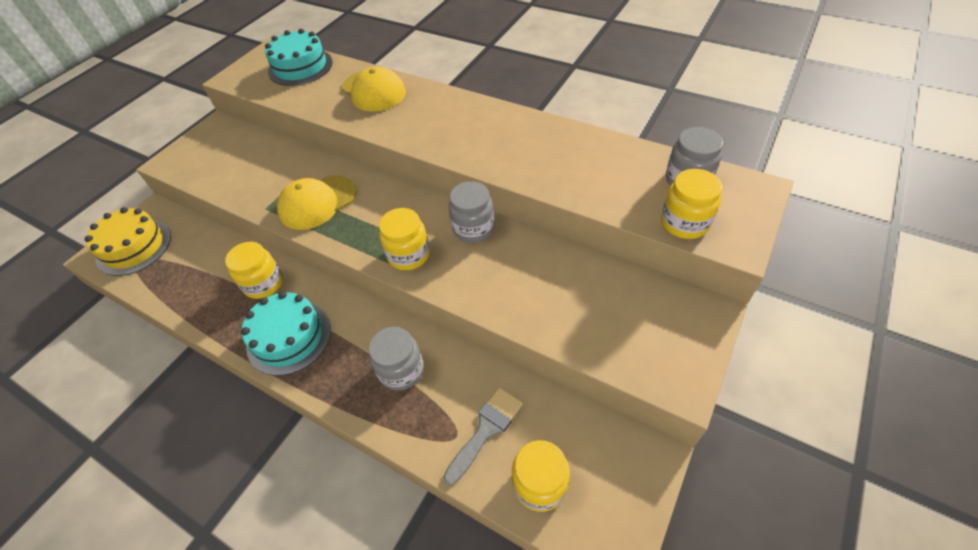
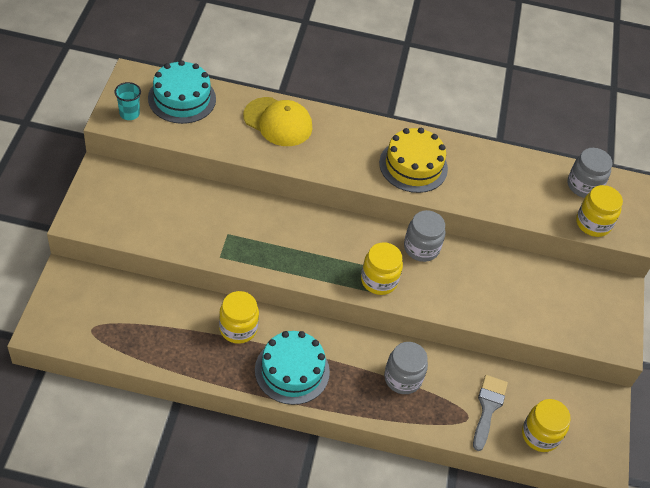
camera: 30 degrees left, 0 degrees up
yellow cake [85,207,171,276] -> yellow cake moved to [379,128,448,193]
yellow cap [277,175,357,230] -> none
none -> turquoise cup [115,82,141,120]

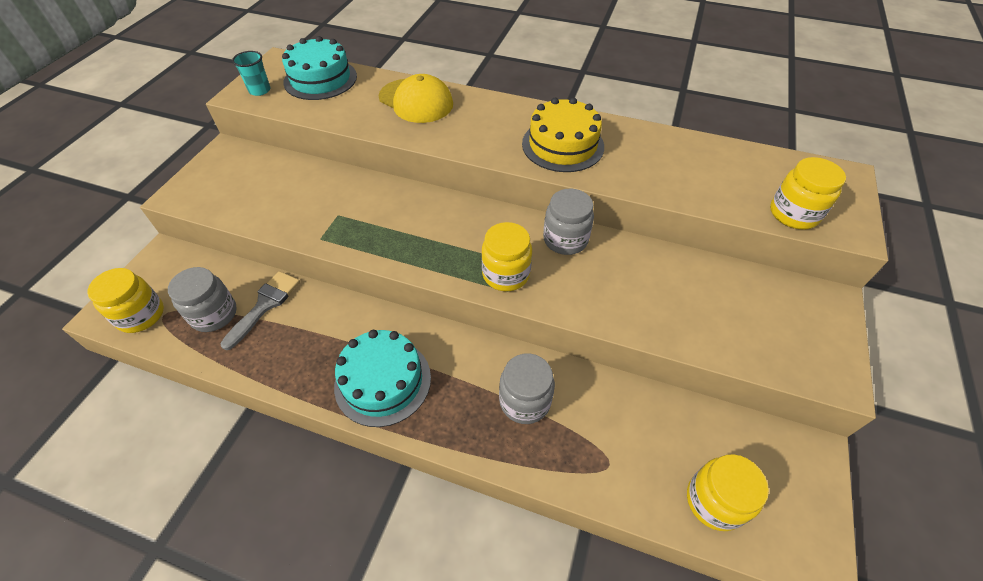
camera: 15 degrees right, 0 degrees up
yellow jar [219,291,259,344] -> yellow jar moved to [87,268,164,333]
grey brush [473,375,508,451] -> grey brush moved to [221,271,300,350]
grey jar [568,148,613,198] -> grey jar moved to [168,267,237,332]

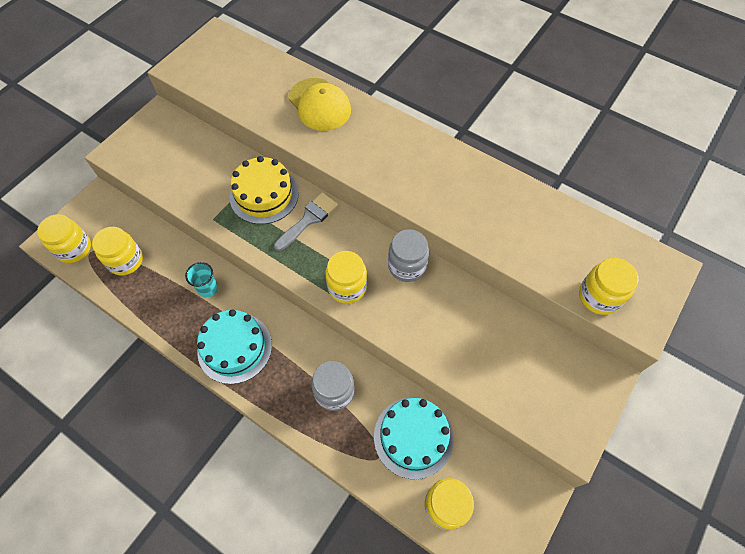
camera: 15 degrees right, 10 degrees up
grey jar [168,267,237,332] -> yellow jar [92,227,143,276]
grey brush [221,271,300,350] -> grey brush moved to [274,192,338,251]
turquoise cup [232,51,270,96] -> turquoise cup moved to [185,262,218,297]
turquoise cake [282,36,357,100] -> turquoise cake moved to [374,397,454,479]
yellow cake [522,97,604,172] -> yellow cake moved to [230,156,299,224]

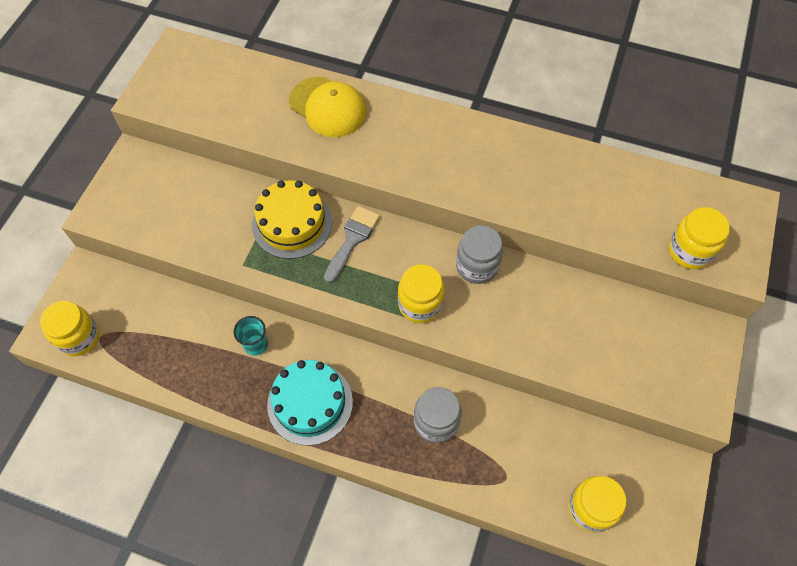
camera: 15 degrees left, 0 degrees up
yellow jar [92,227,143,276] -> none
turquoise cake [374,397,454,479] -> none

